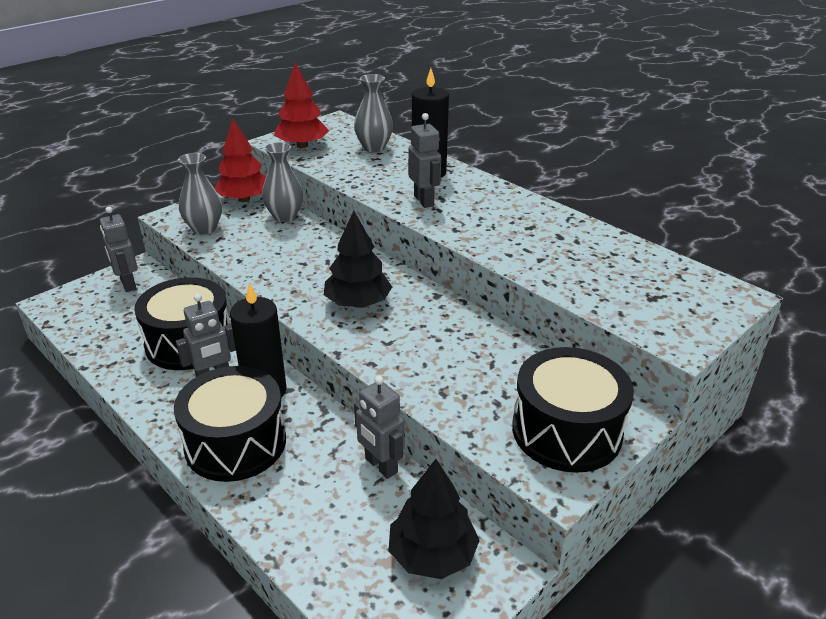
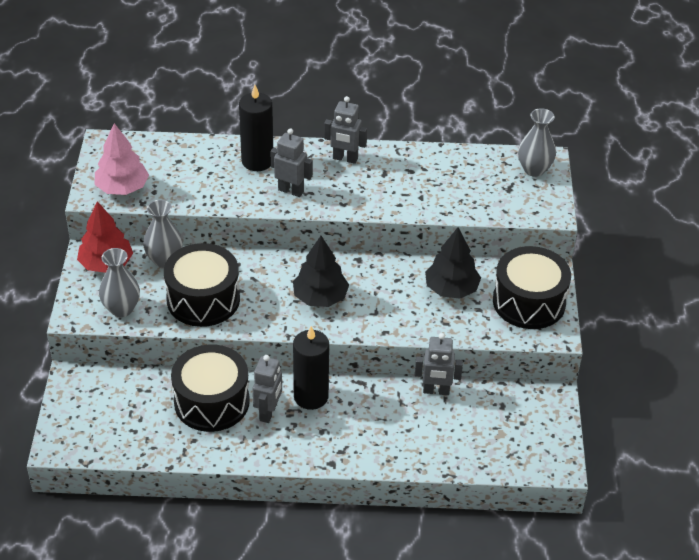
camera: 45 degrees left, 10 degrees up
grey robot [100,207,138,292] -> grey robot moved to [324,96,367,164]
black drum [174,366,286,482] -> black drum moved to [164,243,240,327]
red tree [274,62,329,148] -> pink tree [95,123,149,195]
grey vase [354,74,393,152] -> grey vase moved to [518,108,556,177]
black tree [389,459,480,579] -> black tree moved to [425,227,481,299]

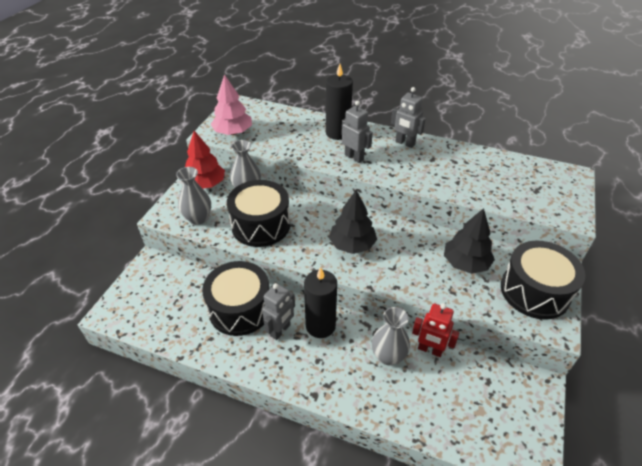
camera: 20 degrees right, 0 degrees up
grey robot [415,333,463,395] -> red robot [412,303,459,357]
grey vase [518,108,556,177] -> grey vase moved to [372,307,410,365]

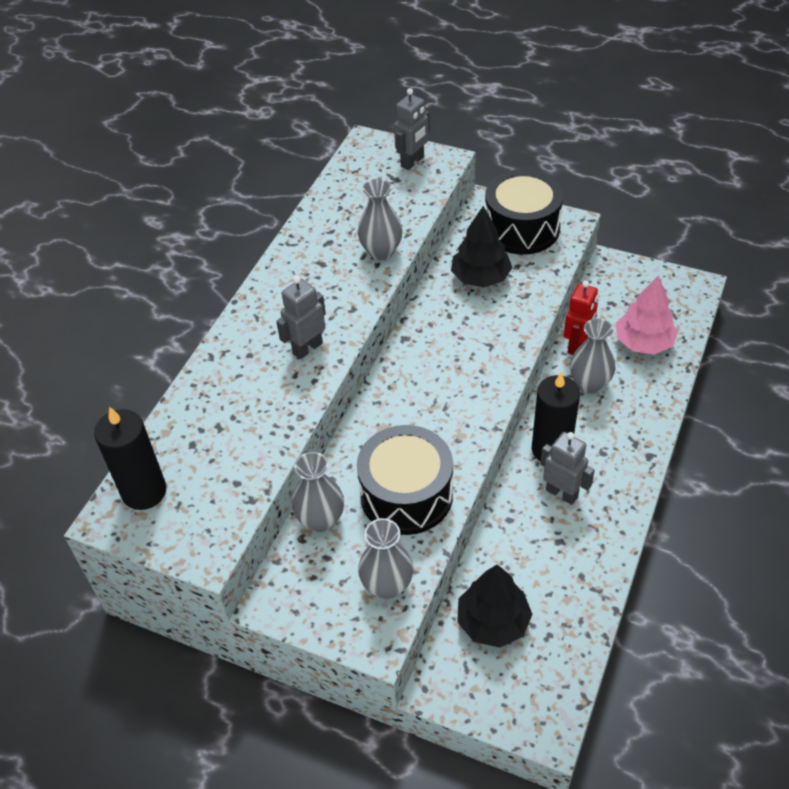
camera: 85 degrees left, 5 degrees up
red tree [185,131,225,188] -> none
black drum [202,261,269,336] -> none
pink tree [211,74,252,135] -> pink tree moved to [616,275,678,355]
black candle [326,64,353,140] -> black candle moved to [94,407,166,510]
black tree [329,190,377,254] -> black tree moved to [457,564,533,648]
grey robot [391,87,426,148] -> grey robot moved to [394,88,430,170]
none -> grey vase [357,179,403,260]

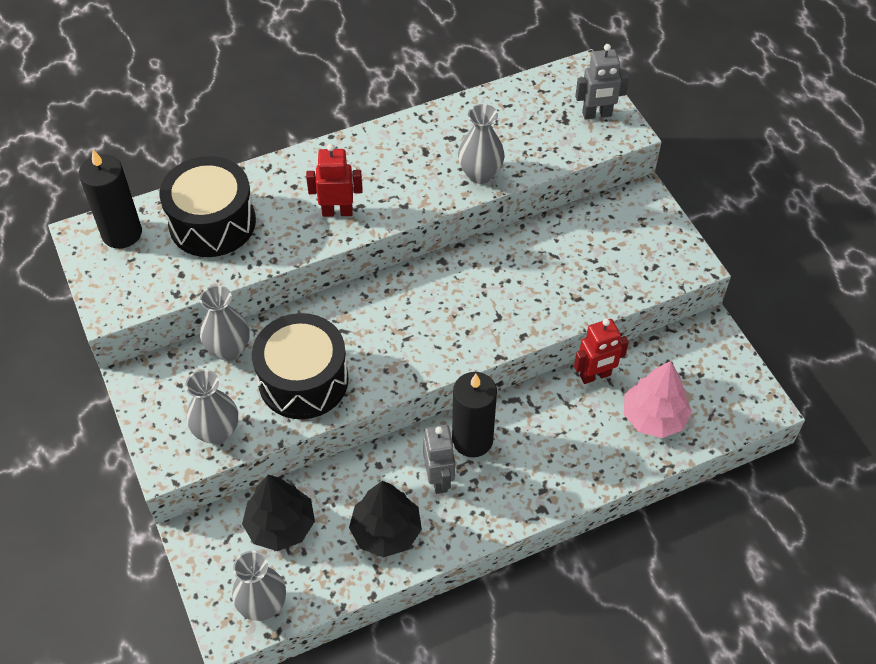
camera: 40 degrees right, 5 degrees up
grey robot [276,276,326,359] -> red robot [306,144,362,217]
black tree [451,206,513,288] -> black tree moved to [349,481,422,557]
black drum [485,169,563,255] -> black drum moved to [160,156,256,257]
grey vase [570,318,616,394] -> grey vase moved to [232,551,286,621]

